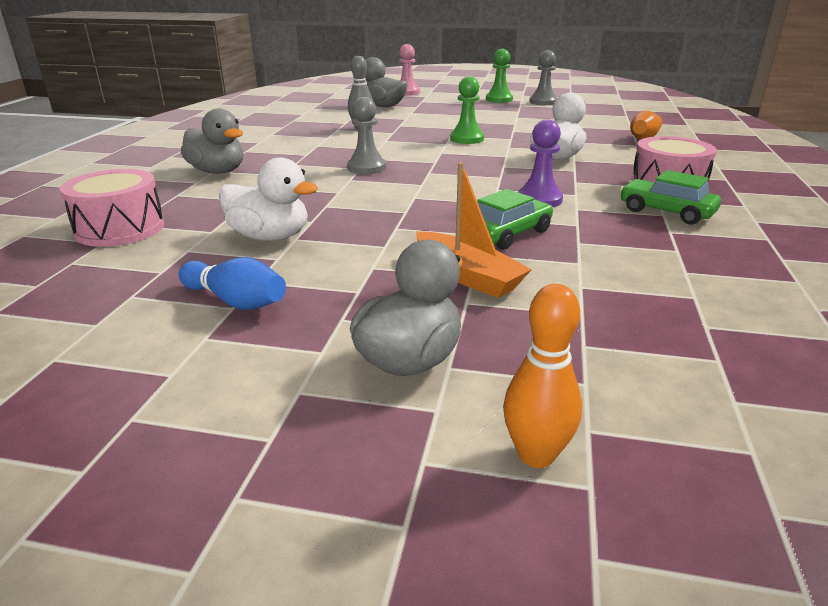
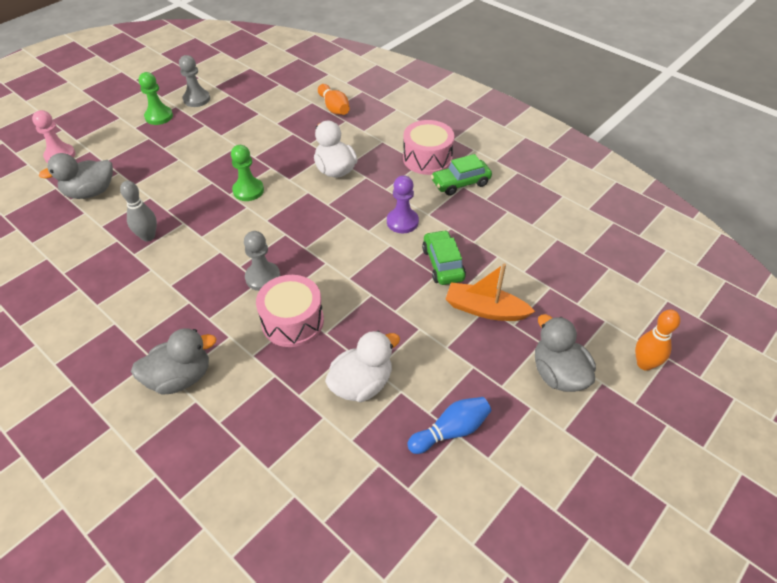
camera: 60 degrees left, 20 degrees up
pink drum [60,169,164,247] -> pink drum moved to [256,275,324,347]
orange boat [416,162,532,298] -> orange boat turned 150 degrees counterclockwise [446,263,536,321]

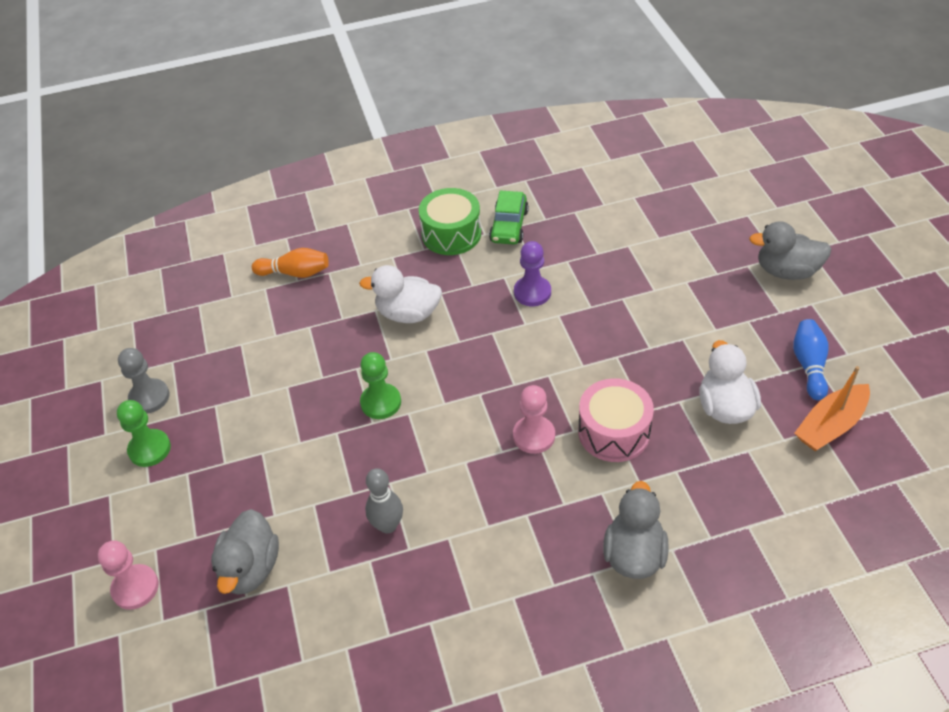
camera: 55 degrees left, 0 degrees up
grey pawn [244,231,280,291] -> pink pawn [513,385,555,454]
pink drum [403,120,454,175] -> green drum [419,188,481,255]
green car [422,230,466,285] -> none
orange boat [446,263,536,321] -> orange boat moved to [794,366,870,451]
orange bowling pin [635,310,680,371] -> none

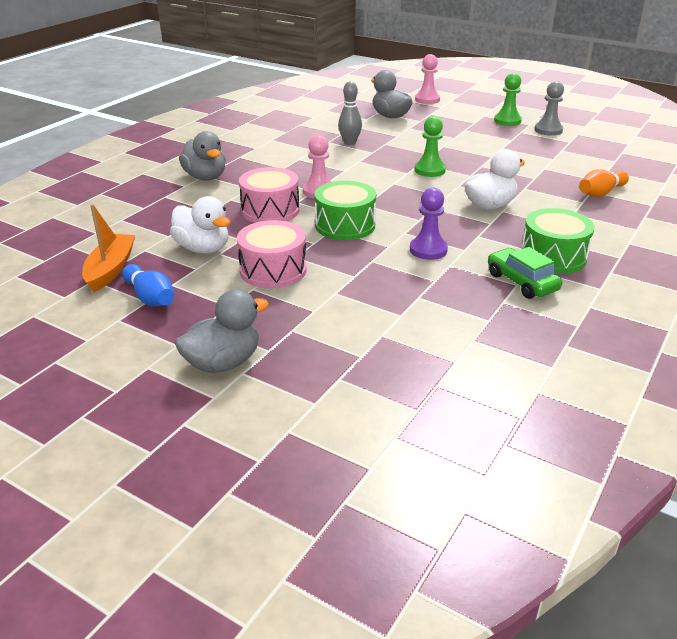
camera: 135 degrees right, 15 degrees down
none -> pink drum [237,220,307,288]
none -> green drum [315,181,376,240]

